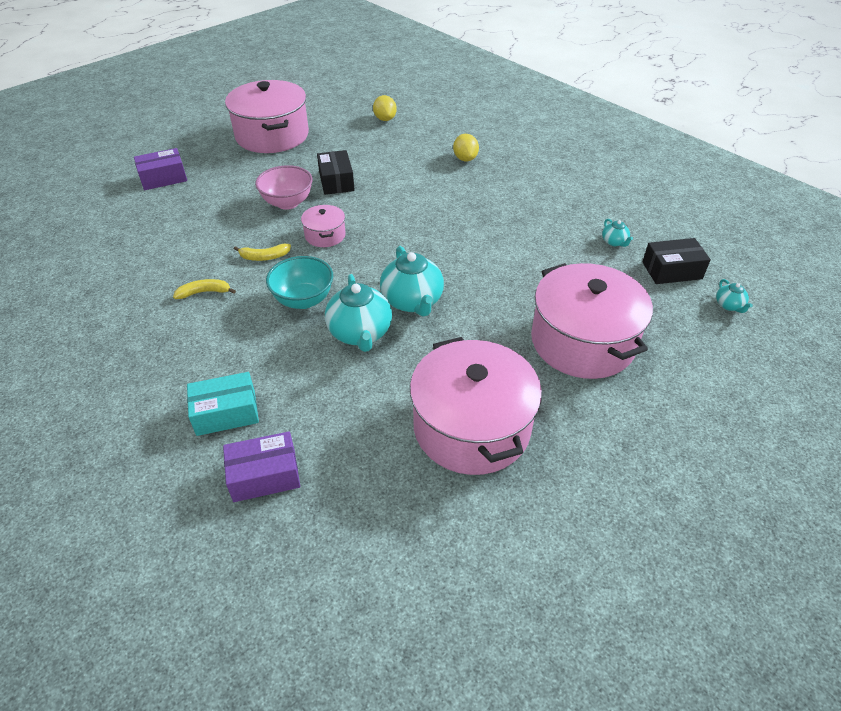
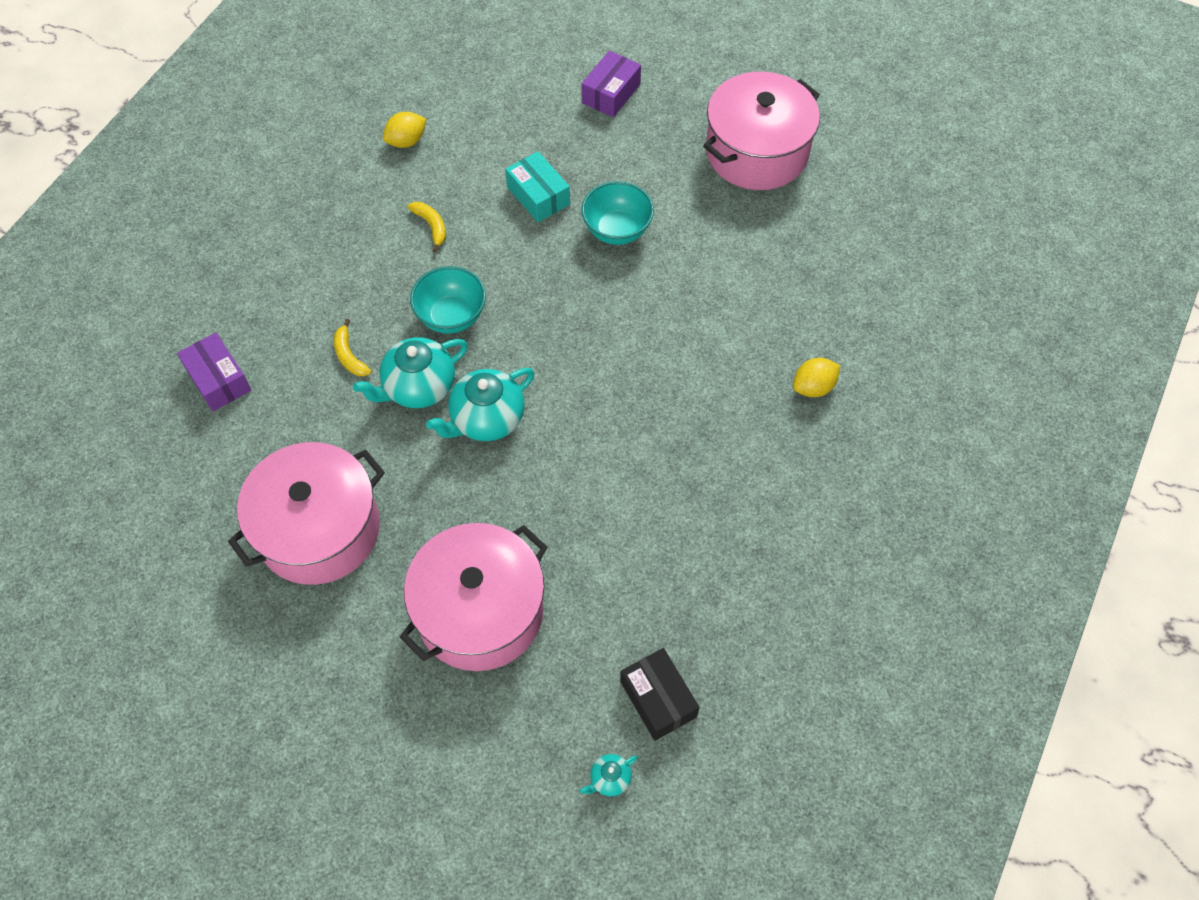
camera: 70 degrees right, 15 degrees up
purple box [134,148,187,190] -> purple box turned 75 degrees clockwise [581,51,641,117]
turquoise box [187,372,259,436] -> turquoise box moved to [505,151,570,222]
yellow banana [234,244,291,261] -> yellow banana moved to [334,319,372,377]
pink bowl [255,165,313,210] -> turquoise bowl [581,181,654,245]
pink pot [301,205,346,247] -> none
black box [317,150,355,195] -> none
yellow lemon [373,95,397,121] -> yellow lemon moved to [383,112,426,148]
turquoise teapot [602,219,633,247] -> none

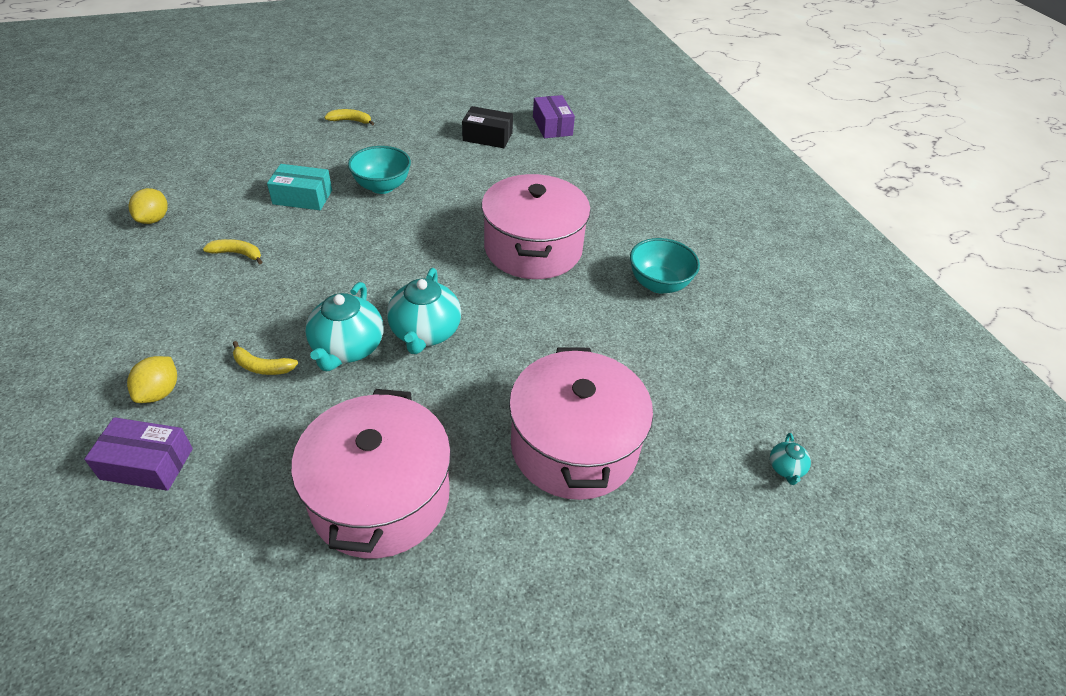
camera: 50 degrees left, 15 degrees down
turquoise bowl [410,266,486,334] -> turquoise bowl moved to [630,238,700,293]
purple box [581,51,641,117] -> purple box moved to [533,95,575,138]
black box [620,648,700,741] -> black box moved to [462,106,513,148]
pink pot [703,72,820,190] -> pink pot moved to [482,174,591,279]
yellow lemon [793,358,840,397] -> yellow lemon moved to [127,356,177,403]
none -> yellow banana [324,109,375,126]

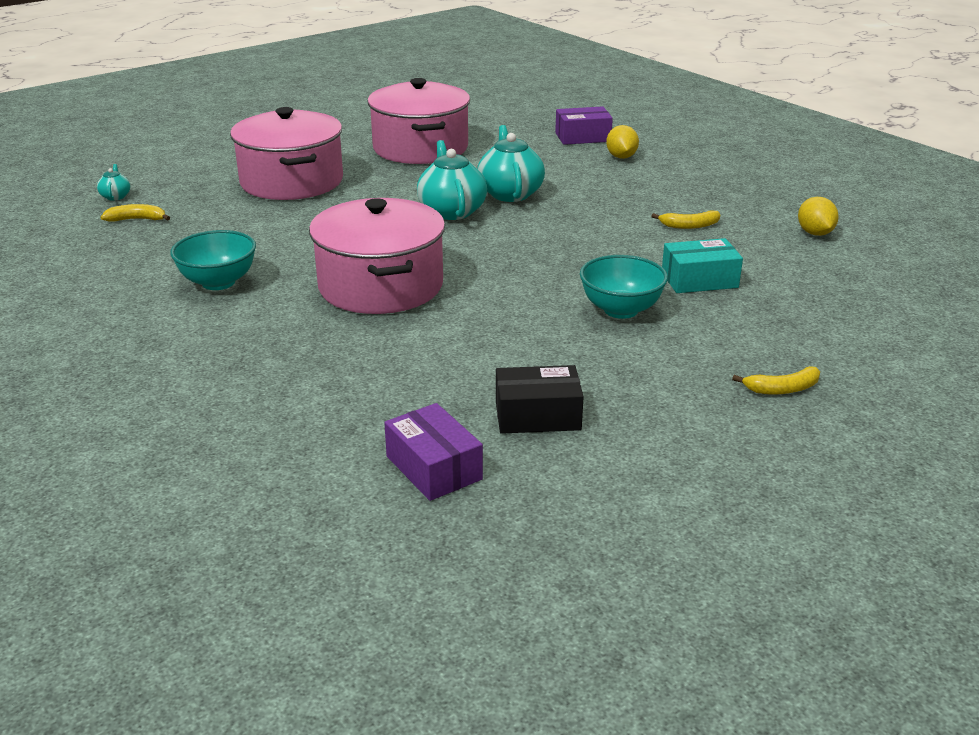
camera: 165 degrees right, 15 degrees down
yellow banana [233,341,298,375] -> yellow banana moved to [101,204,170,222]

